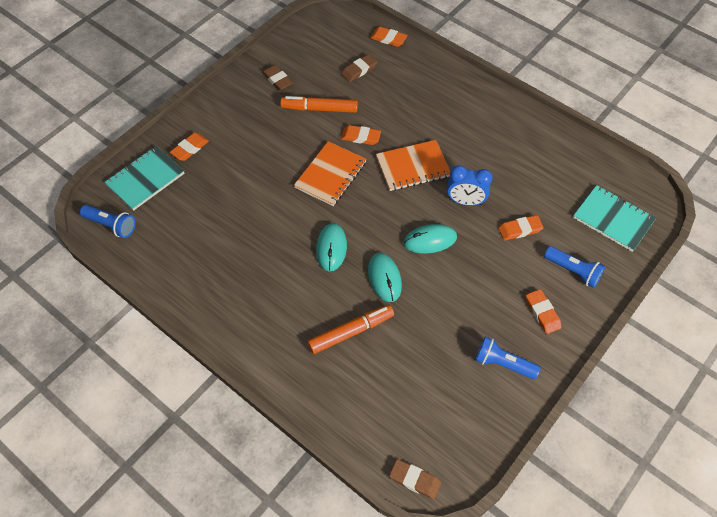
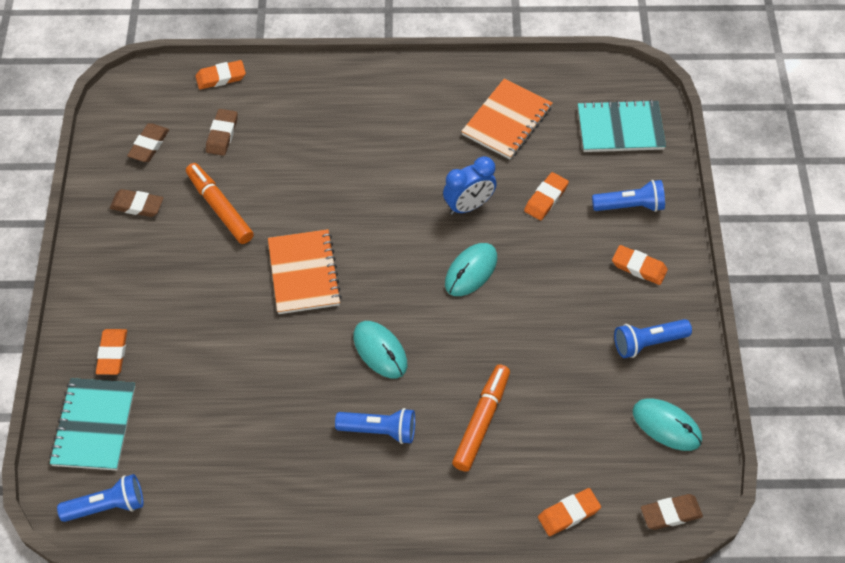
camera: 40 degrees left, 0 degrees up
orange marker [280,96,358,113] -> orange marker turned 90 degrees clockwise [186,163,254,244]
orange eraser [341,125,381,145] -> orange eraser moved to [538,488,601,536]
turquoise mouse [368,253,402,302] -> turquoise mouse moved to [633,399,702,451]
orange notebook [376,140,450,191] -> orange notebook moved to [461,78,553,159]
none -> brown eraser [127,123,169,162]
none -> blue flashlight [335,408,415,444]

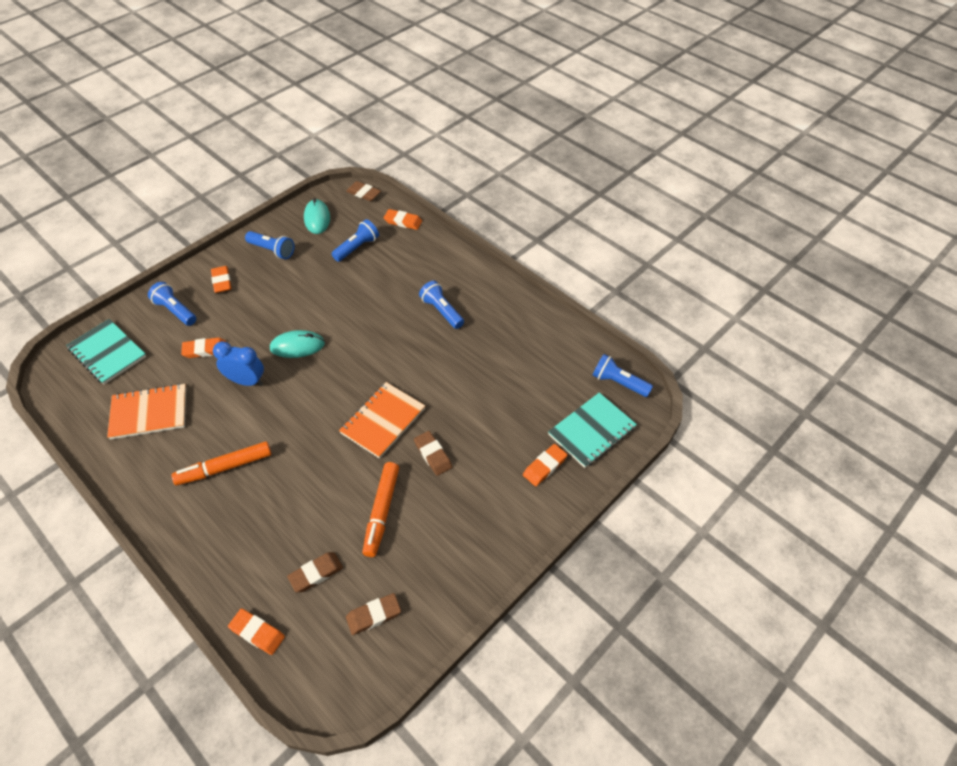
camera: 135 degrees left, 5 degrees down
brown eraser [110,189,164,217] -> brown eraser moved to [414,431,452,476]
turquoise mouse [353,321,407,378] -> none
orange marker [452,364,510,472] -> orange marker moved to [172,441,271,485]
none -> blue flashlight [331,219,379,262]

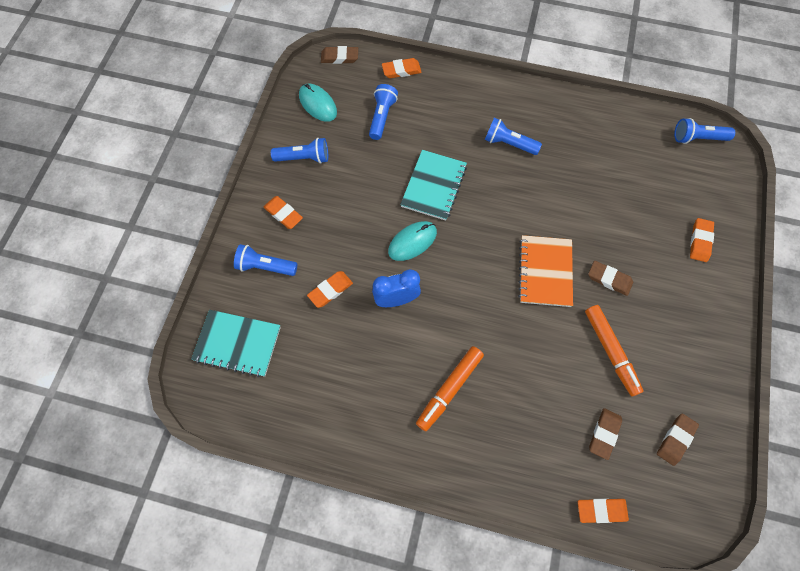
camera: 30 degrees left, 15 degrees up
orange notebook [107,383,186,440] -> none
turquoise notebook [548,392,637,468] -> turquoise notebook moved to [400,150,467,221]

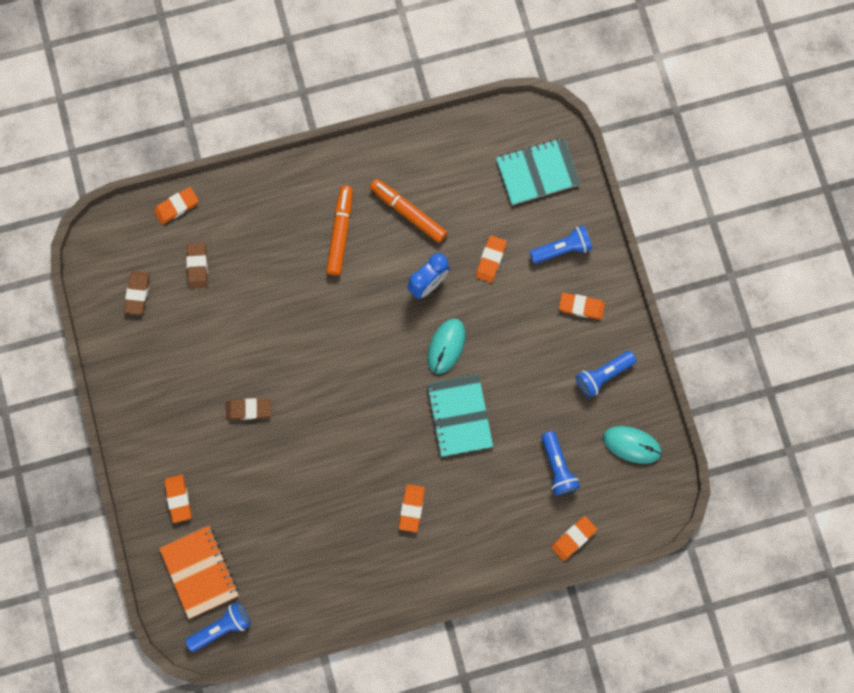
camera: 150 degrees right, 10 degrees up
brown eraser [321,46,358,64] -> none
blue flashlight [485,118,542,155] -> orange eraser [399,484,425,532]
orange notebook [518,235,573,307] -> orange notebook moved to [159,526,239,619]
orange marker [585,305,643,396] -> orange marker moved to [370,179,447,243]

